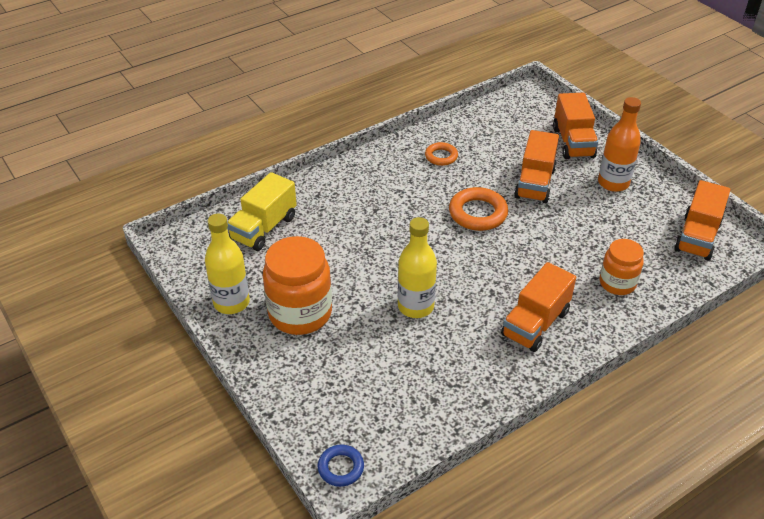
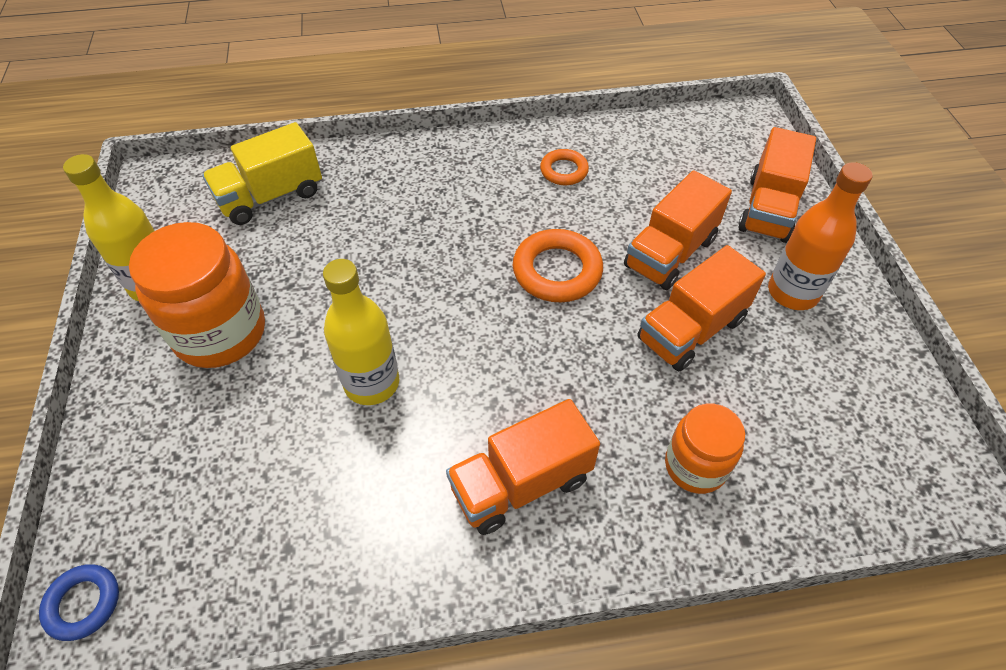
camera: 25 degrees right, 10 degrees up
orange truck [674,180,730,261] -> orange truck moved to [637,245,766,371]

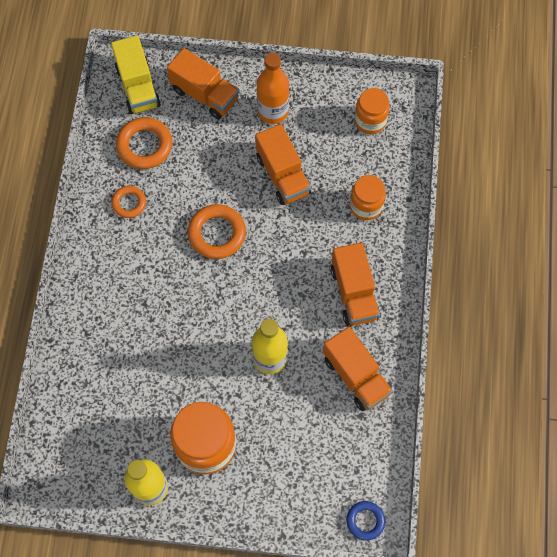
camera: 75 degrees left, 15 degrees up
yellow truck [202,122,322,225] -> yellow truck moved to [111,35,161,114]
orange truck [624,170,732,290] -> orange truck moved to [323,327,393,411]
none -> orange ring [116,117,172,169]
none -> orange jar [355,88,390,134]

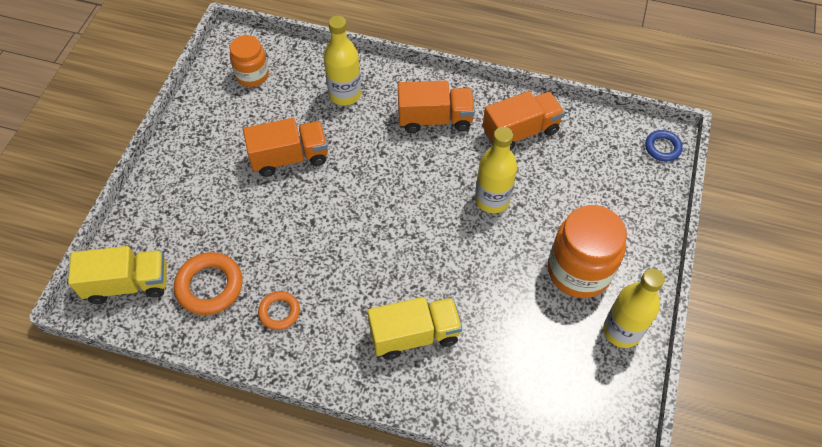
camera: 80 degrees left, 10 degrees down
orange truck [167,48,239,119] -> none
orange ring [188,204,246,259] -> none
orange bottle [257,53,289,124] -> none
orange jar [350,175,386,220] -> yellow bottle [324,16,361,105]
none -> yellow truck [368,297,462,360]

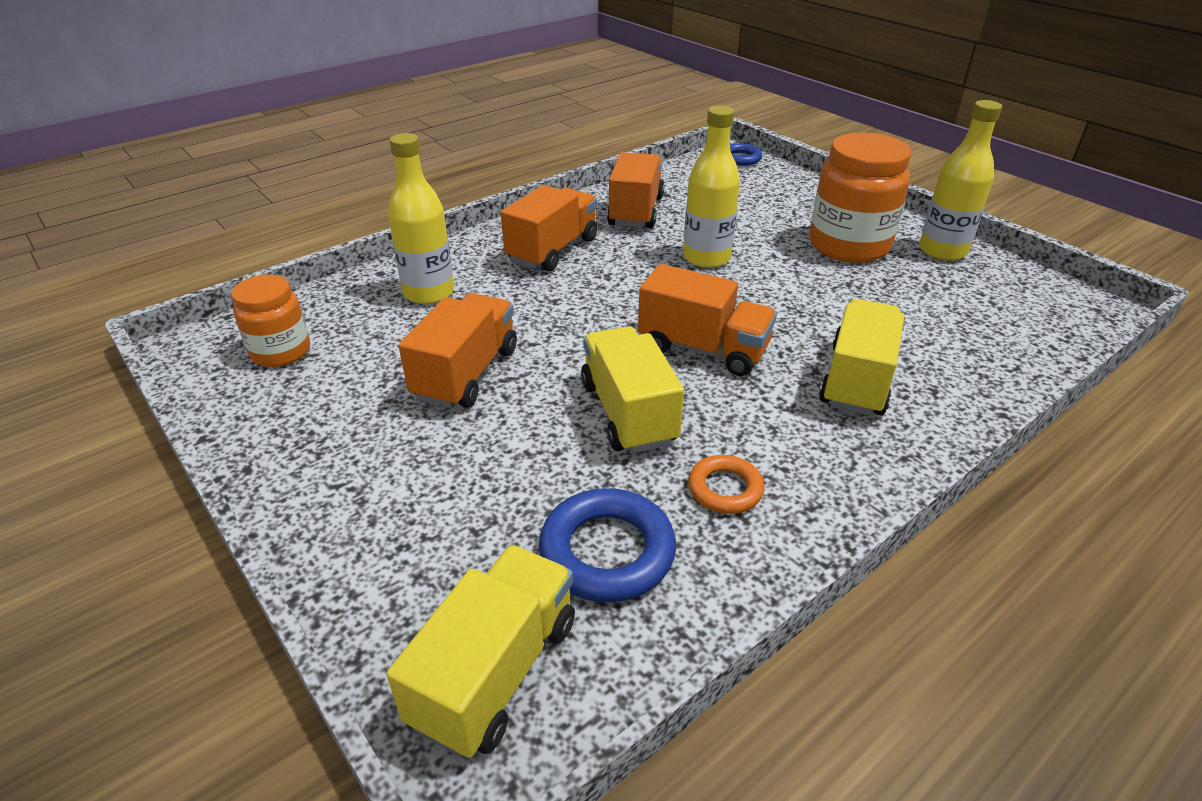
camera: 55 degrees left, 20 degrees down
orange ring [174,252,243,315] -> blue ring [539,488,676,602]
none -> yellow truck [581,326,684,454]
none -> orange truck [638,264,777,376]

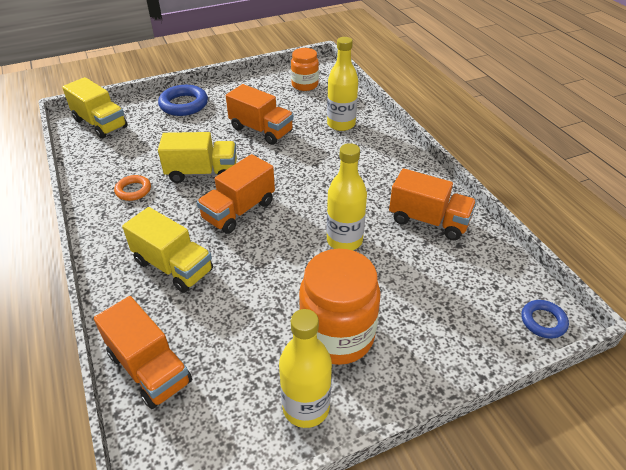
camera: 105 degrees right, 5 degrees up
orange truck [501,185,598,271] -> orange truck moved to [94,296,192,409]
blue ring [539,488,676,602] -> blue ring moved to [158,85,208,116]

